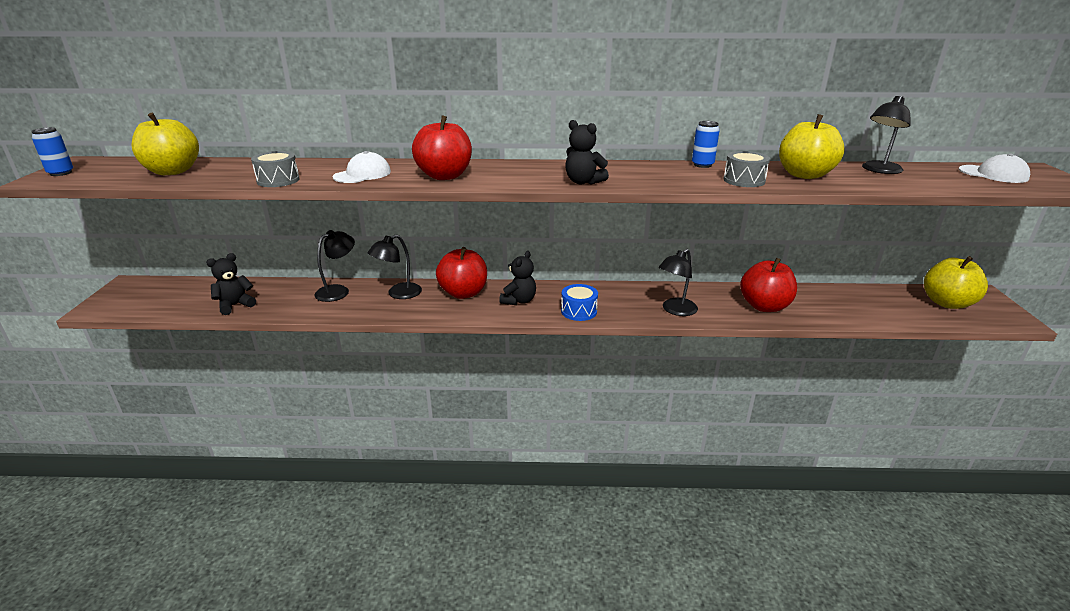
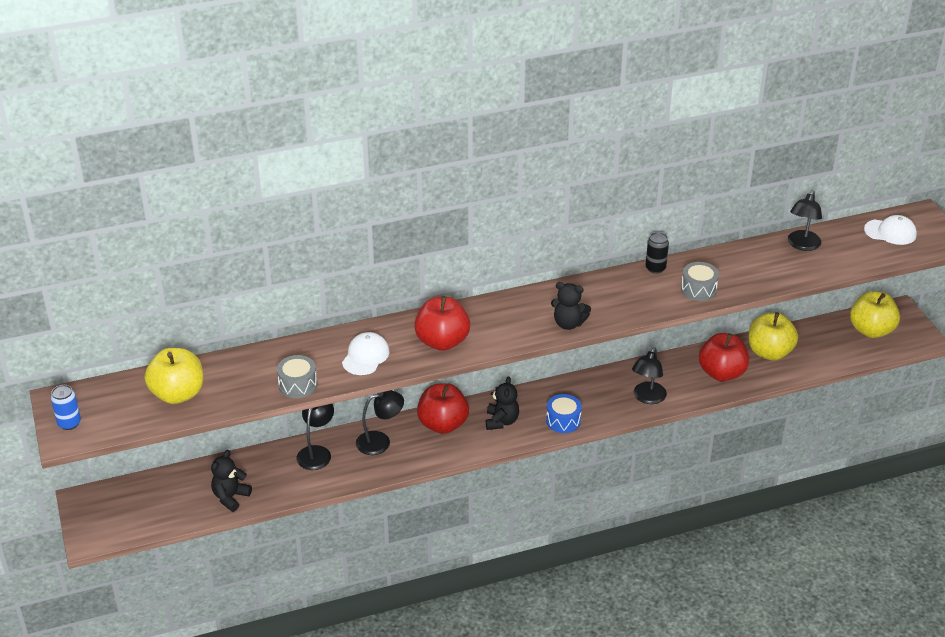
camera: 20 degrees left, 10 degrees up
black lamp [368,234,422,299] -> black lamp turned 135 degrees counterclockwise [356,390,404,455]
blue can [692,121,720,168] -> black can [646,232,669,274]
yellow apple [779,114,845,179] -> yellow apple moved to [749,312,798,360]

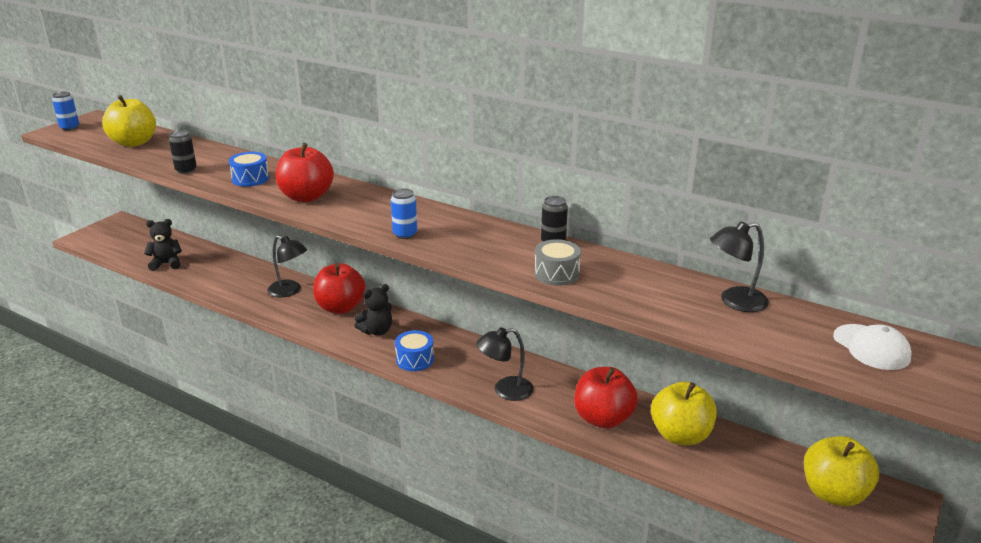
camera: 50 degrees right, 10 degrees down
grey drum [277,355,317,398] -> black can [169,130,197,174]
black lamp [297,404,334,470] -> none
white cap [342,332,390,375] -> blue drum [229,152,269,187]
black teddy bear [551,282,591,330] -> blue can [391,188,417,239]

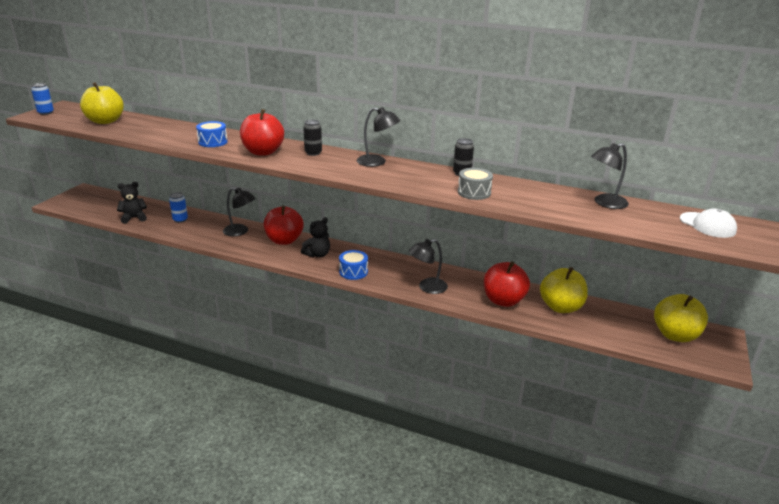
camera: 10 degrees left, 0 degrees up
black can [169,130,197,174] -> black can moved to [303,120,322,156]
blue can [391,188,417,239] -> blue can moved to [169,192,188,223]
none -> black lamp [357,107,400,167]

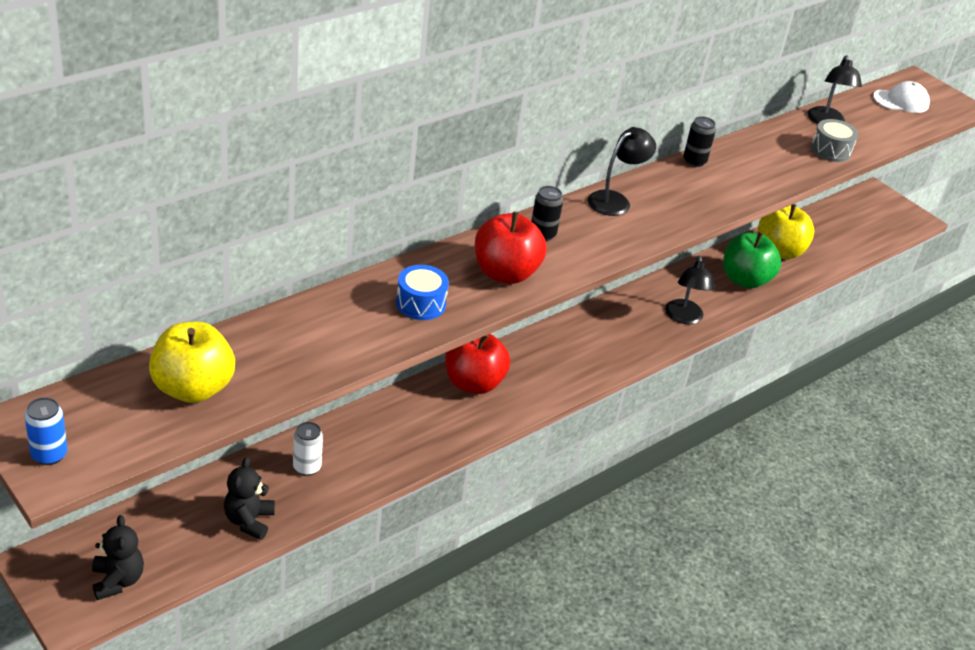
camera: 65 degrees left, 10 degrees up
blue can [169,192,188,223] -> white can [293,422,323,476]
black lamp [223,188,255,236] -> none
black teddy bear [301,217,330,257] -> black teddy bear moved to [92,515,144,600]
blue drum [339,250,368,280] -> none
grey drum [458,168,493,200] -> grey drum moved to [811,119,858,162]
red apple [484,261,530,307] -> green apple [723,232,781,289]
yellow apple [654,294,708,342] -> none

